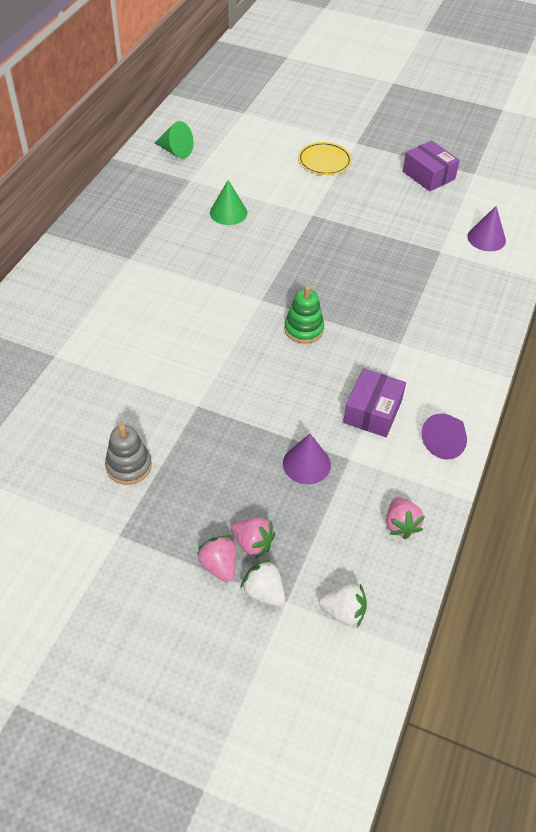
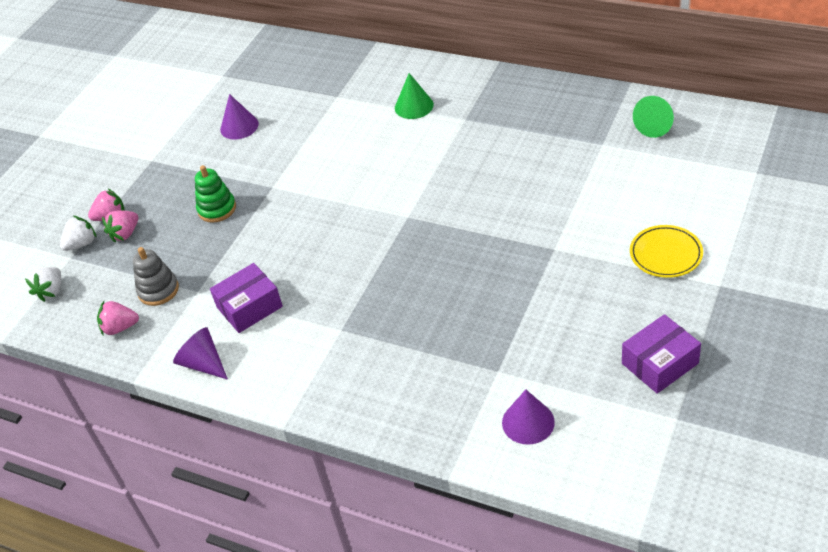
camera: 100 degrees right, 5 degrees down
grey stacking toy [105,424,152,485] -> grey stacking toy moved to [133,247,179,306]
green cone [210,180,247,225] -> green cone moved to [395,73,434,119]
purple cone [283,434,331,484] -> purple cone moved to [220,94,259,140]
green stacking toy [284,286,324,344] -> green stacking toy moved to [195,165,236,223]
purple box [343,368,406,437] -> purple box turned 60 degrees counterclockwise [210,263,283,333]

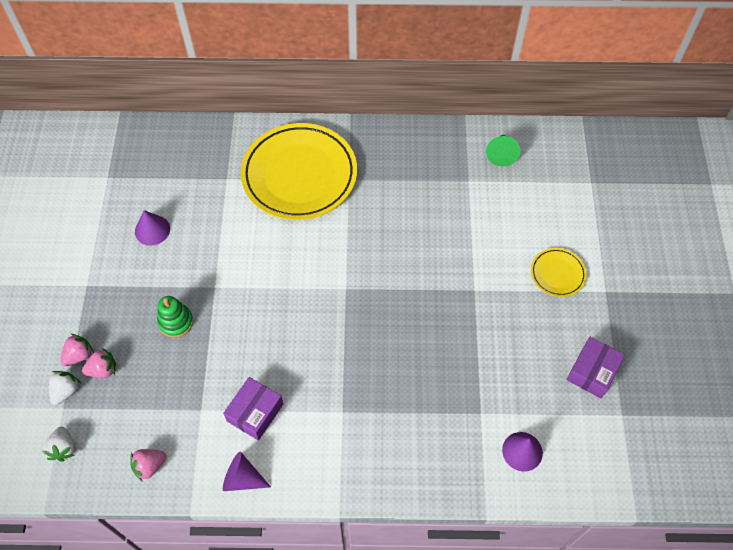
camera: 30 degrees left, 15 degrees up
pink strawberry [102,211,138,243] -> pink strawberry turned 120 degrees counterclockwise [82,348,116,378]
grey stacking toy [133,247,179,306] -> none
green cone [395,73,434,119] -> yellow plate [241,123,357,220]

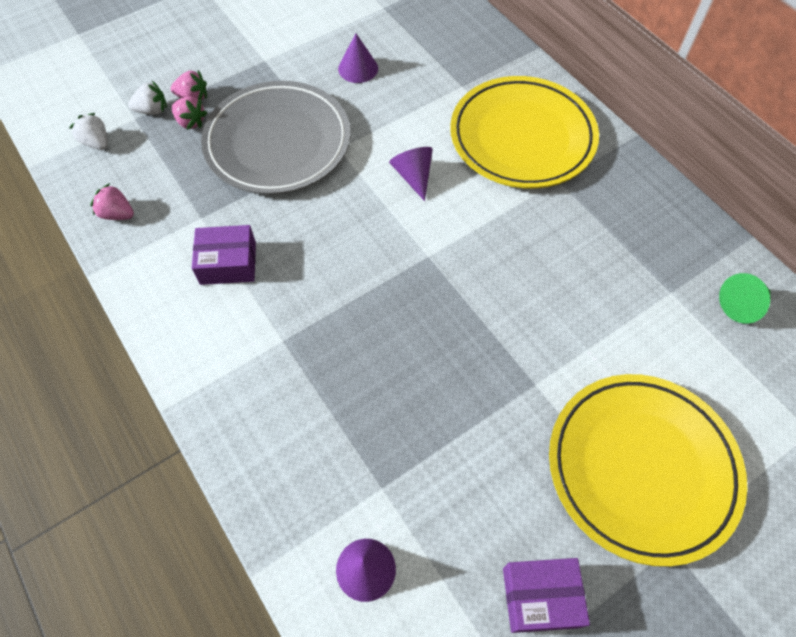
camera: 55 degrees right, 0 degrees up
white strawberry [42,427,75,462] -> white strawberry turned 90 degrees clockwise [69,113,107,150]
green stacking toy [157,296,193,338] -> grey plate [201,81,351,195]
purple cone [223,452,271,491] -> purple cone moved to [389,147,433,201]
yellow plate [531,248,587,297] -> yellow plate [549,374,747,567], size x2.23

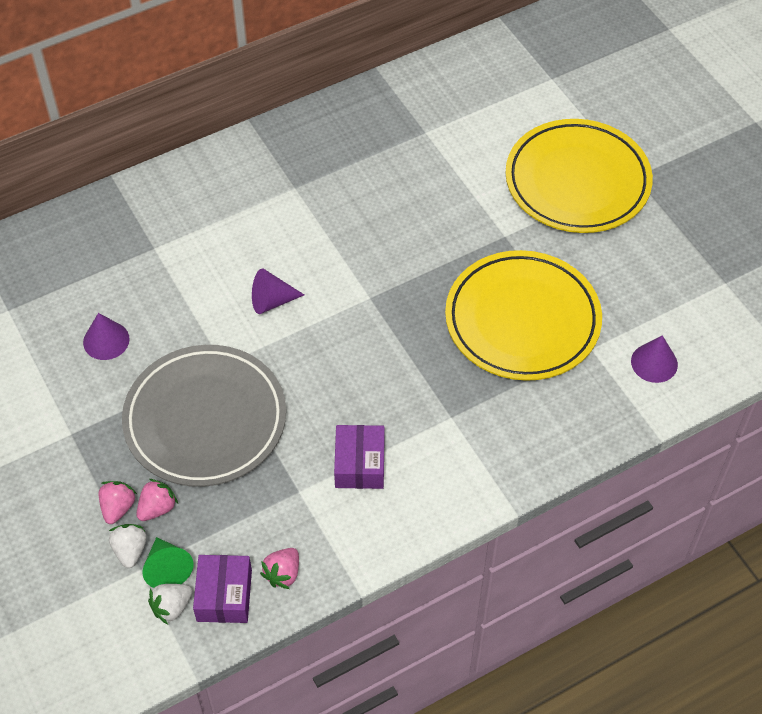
camera: 85 degrees left, 5 degrees down
yellow plate [450,76,599,189] -> yellow plate moved to [445,250,602,381]
purple box [503,558,590,633] -> purple box moved to [193,555,252,623]
green cone [719,273,771,324] -> green cone moved to [143,537,193,588]

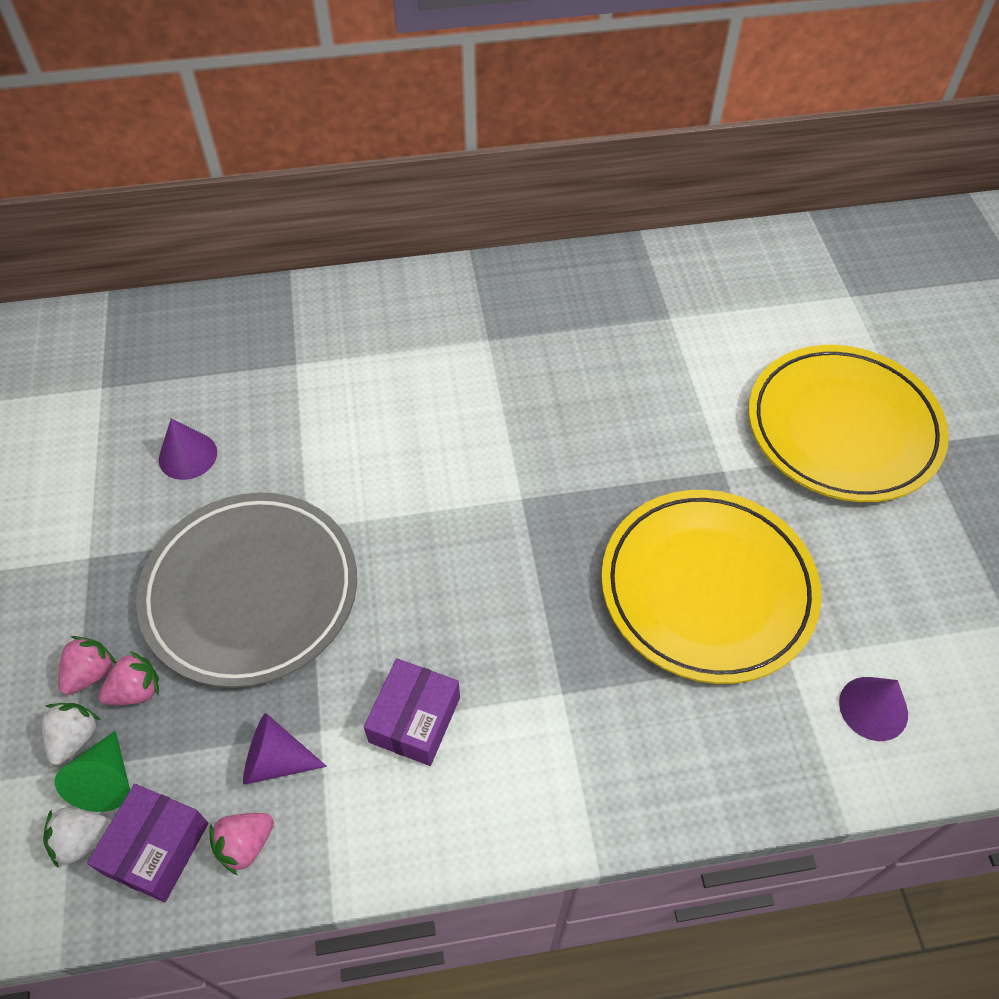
camera: 20 degrees right, 0 degrees up
purple cone [252,269,304,314] -> purple cone moved to [243,713,327,785]

